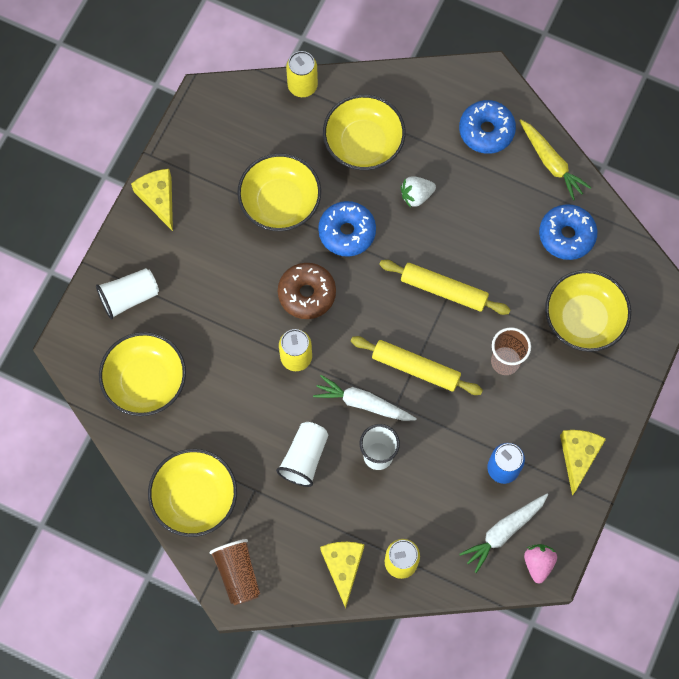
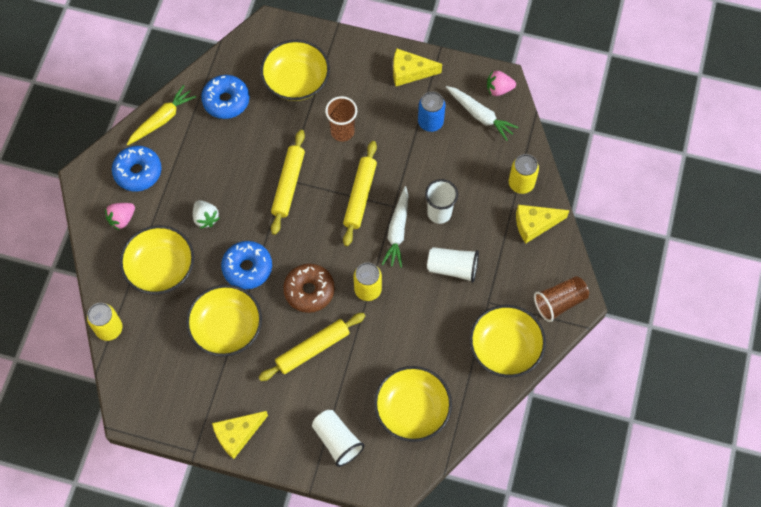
camera: 100 degrees left, 5 degrees down
none -> pink strawberry [105,203,135,230]
none -> yellow rolling pin [258,313,365,381]

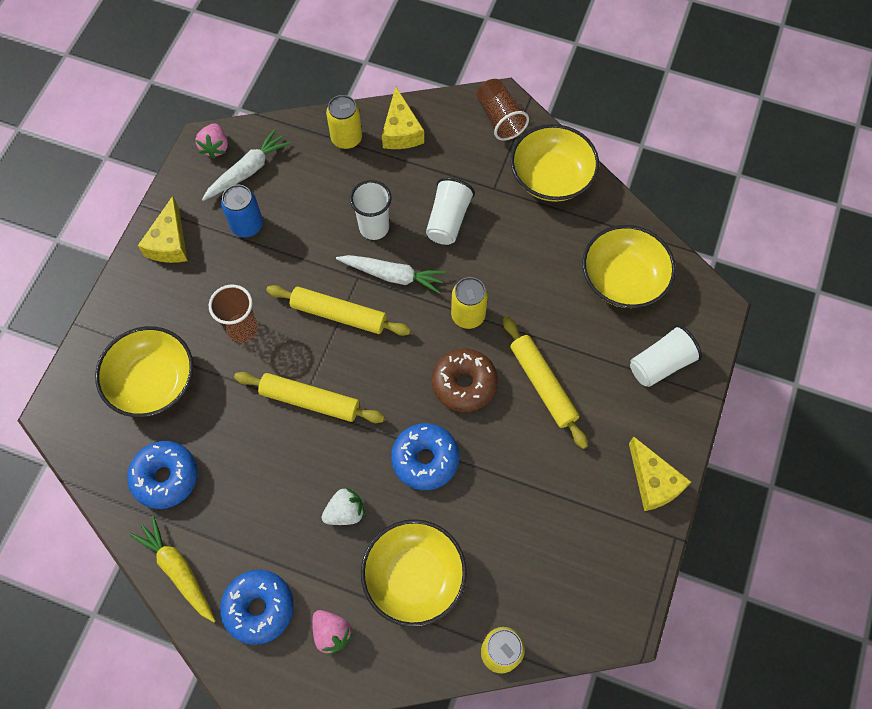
camera: 85 degrees left, 0 degrees up
yellow bowl [186,285,262,357] -> none

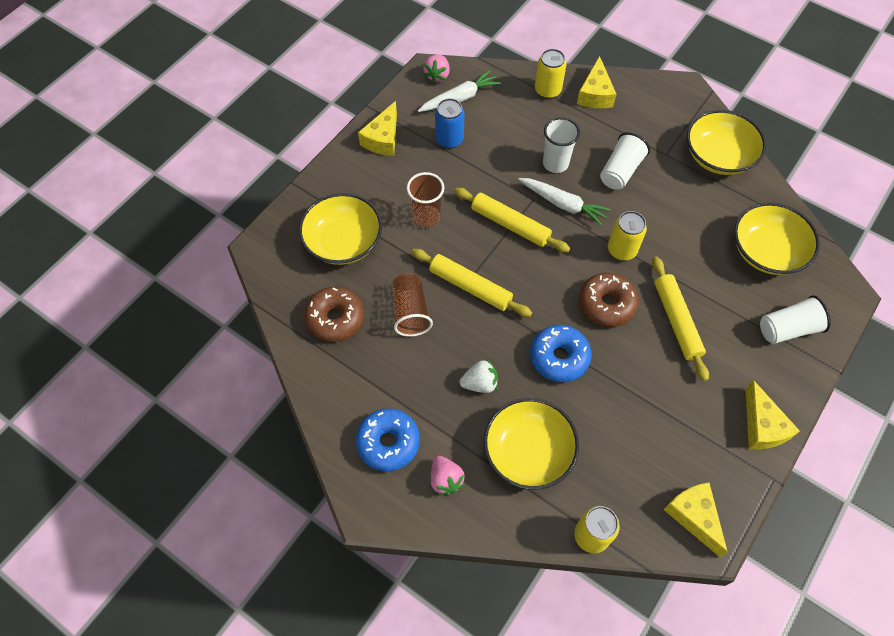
camera: 15 degrees right, 5 degrees down
blue donut [127,441,198,509] -> brown donut [304,287,364,342]
yellow carrot [130,516,216,622] -> none
brown cup [476,79,529,141] -> brown cup moved to [392,273,433,337]
none -> yellow cheese [663,483,728,557]

